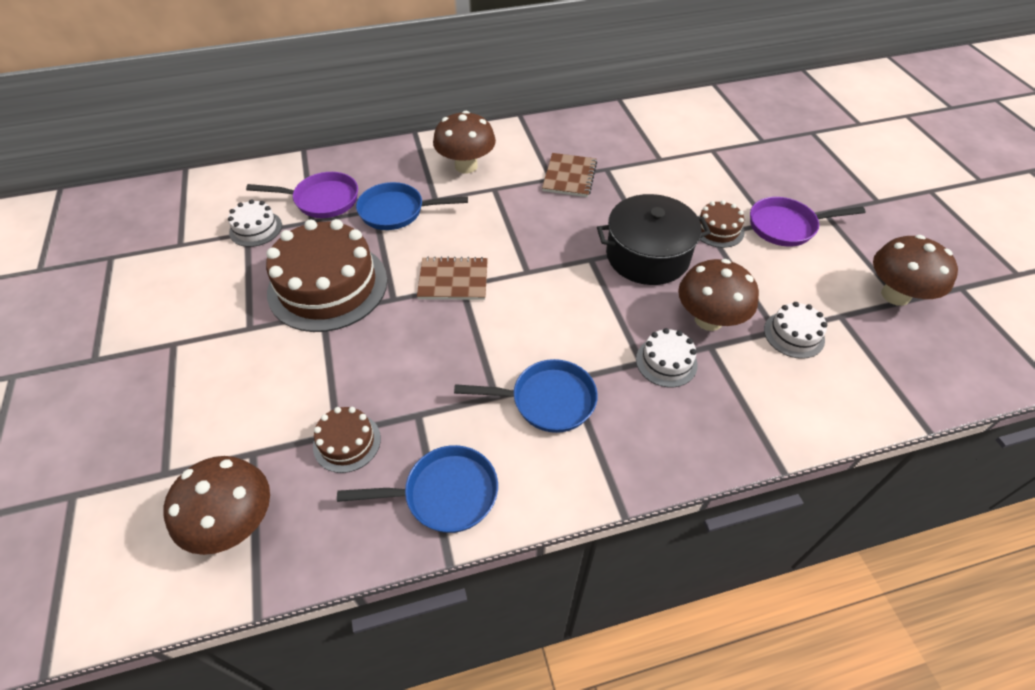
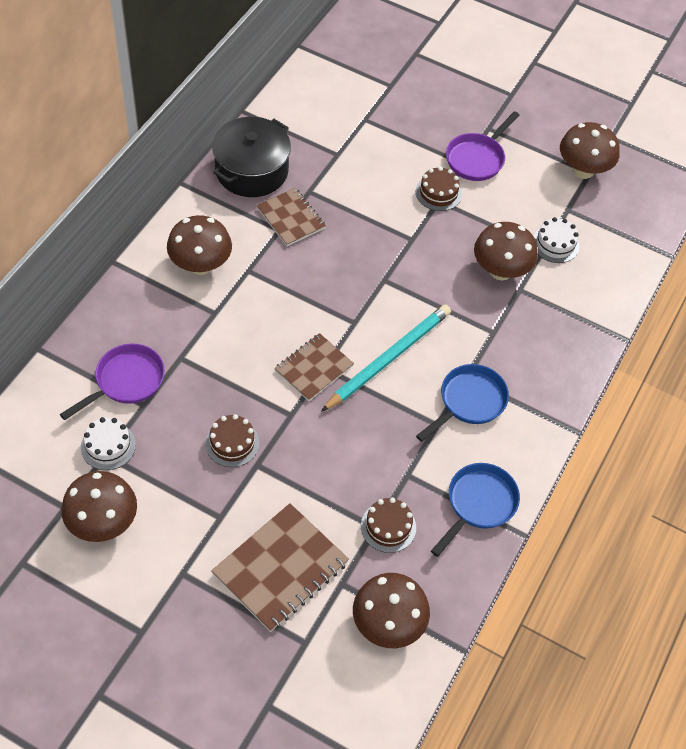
camera: 50 degrees left, 5 degrees up
brown cake [266,219,388,332] -> brown cake [205,414,259,467], size x0.47
blue pan [356,182,468,230] -> none
black pot [597,194,711,285] -> black pot moved to [212,117,291,197]
white cake [636,328,698,387] -> none
none -> brown mushroom [61,471,137,542]
none -> brown notebook [211,503,349,632]
none -> turquoise pencil [321,305,451,412]

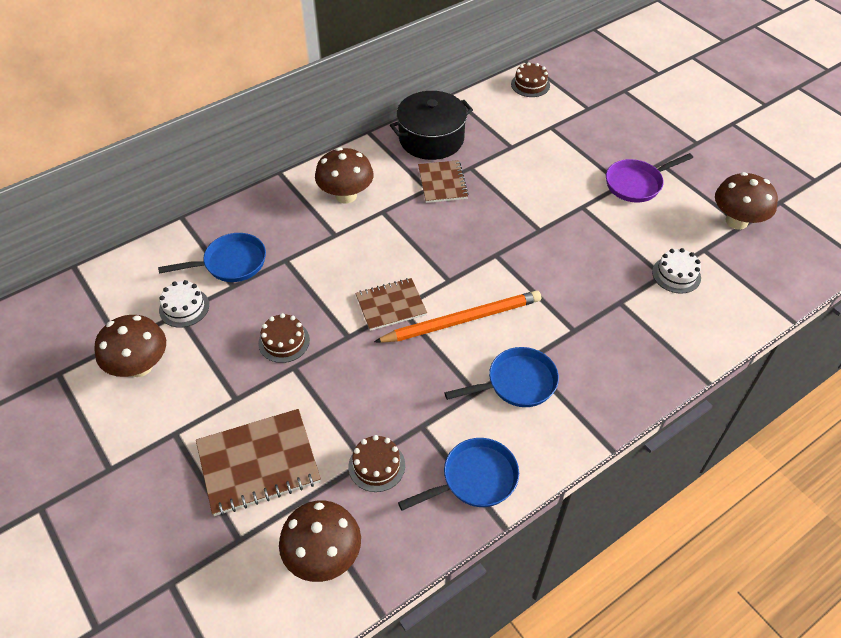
camera: 30 degrees right, 5 degrees down
purple pan [60,343,165,420] -> blue pan [158,233,266,282]
turquoise pencil [321,305,451,412] -> orange pencil [374,291,541,343]
brown cake [416,167,462,211] -> brown cake moved to [511,62,550,97]
brown mushroom [474,222,538,280] -> none

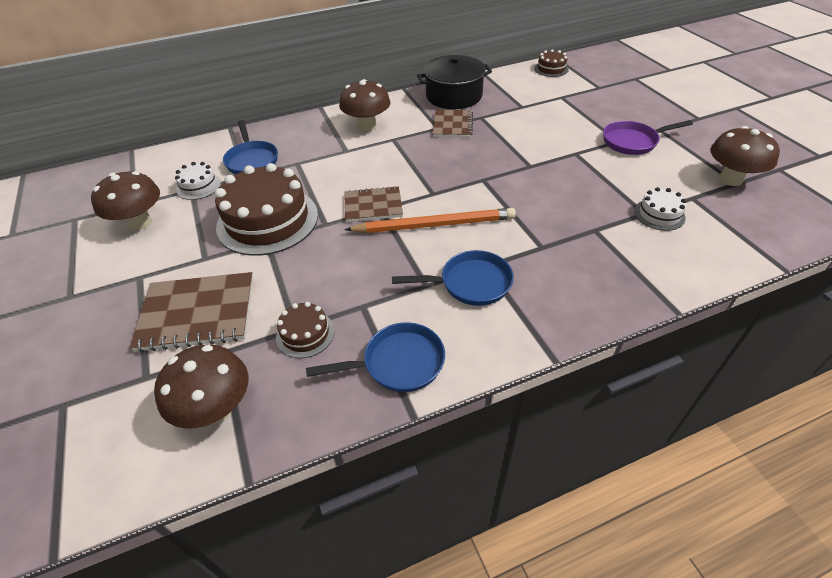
camera: 15 degrees right, 5 degrees down
blue pan [158,233,266,282] -> blue pan turned 75 degrees clockwise [223,120,278,175]
brown cake [258,313,310,363] -> brown cake [215,163,318,256], size x2.13

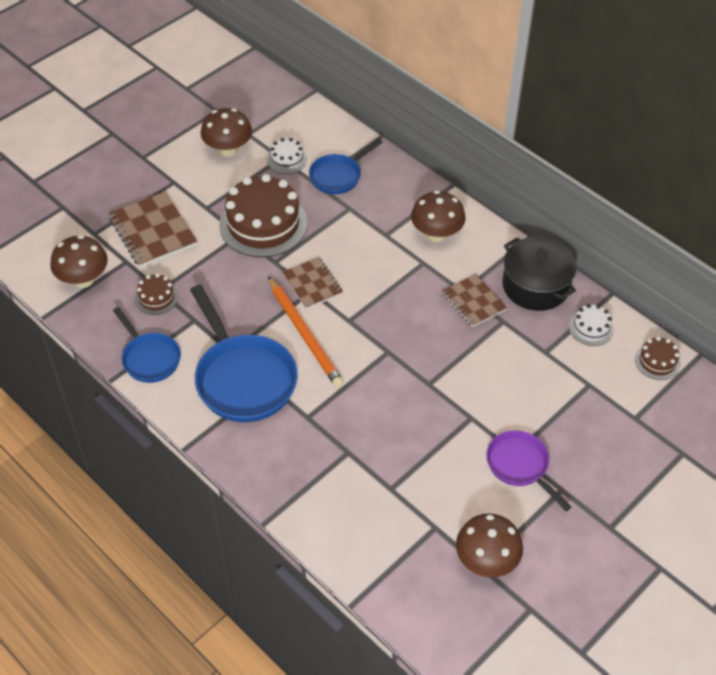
camera: 65 degrees right, 5 degrees up
blue pan [392,250,514,306] -> blue pan [190,285,298,422], size x1.71
brown notebook [433,110,473,138] -> brown notebook turned 75 degrees clockwise [442,274,507,327]
white cake [634,187,687,231] -> white cake moved to [569,304,614,346]

